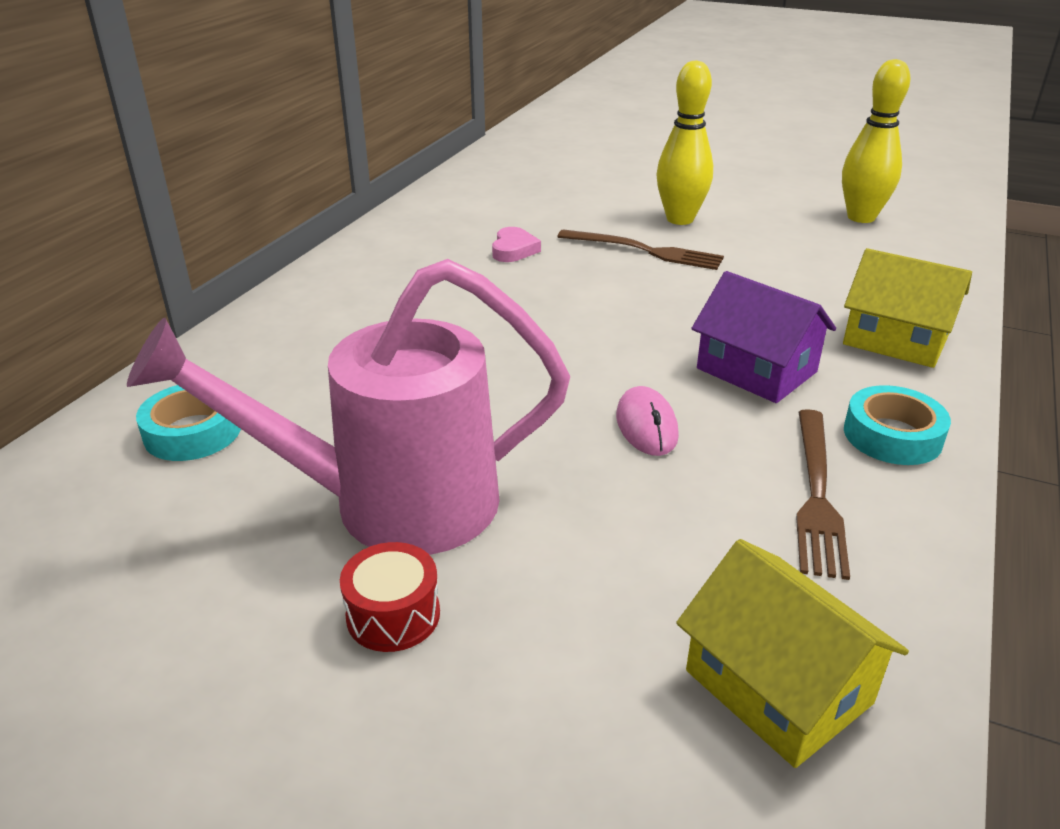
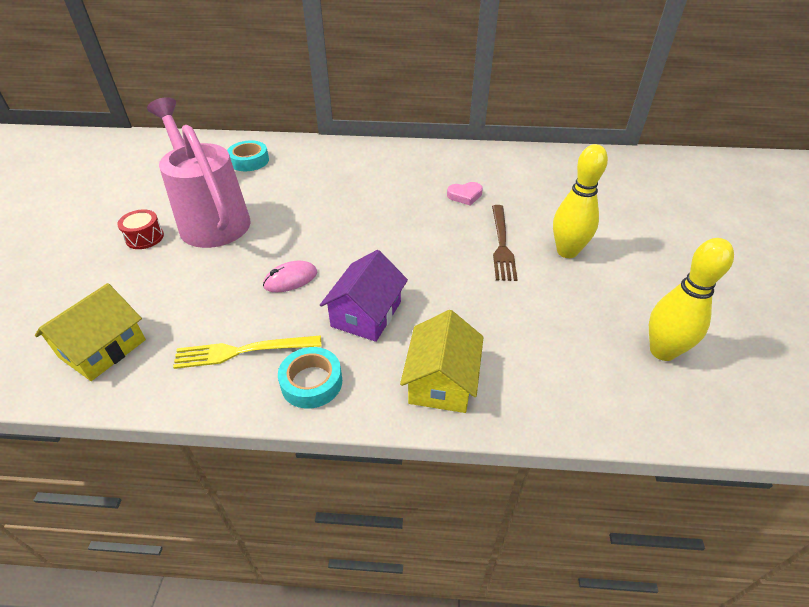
camera: 70 degrees right, 10 degrees up
brown fork [796,409,850,580] -> yellow fork [173,335,322,369]

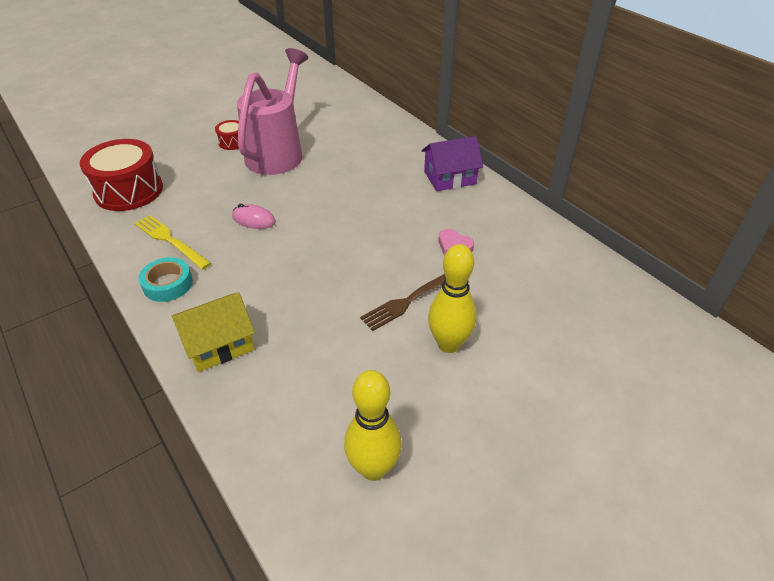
camera: 50 degrees right, 0 degrees up
yellow house [35,283,146,381] -> red drum [80,139,163,211]
turquoise tape [227,140,269,171] -> none
purple house [320,250,408,342] -> purple house moved to [421,136,483,191]

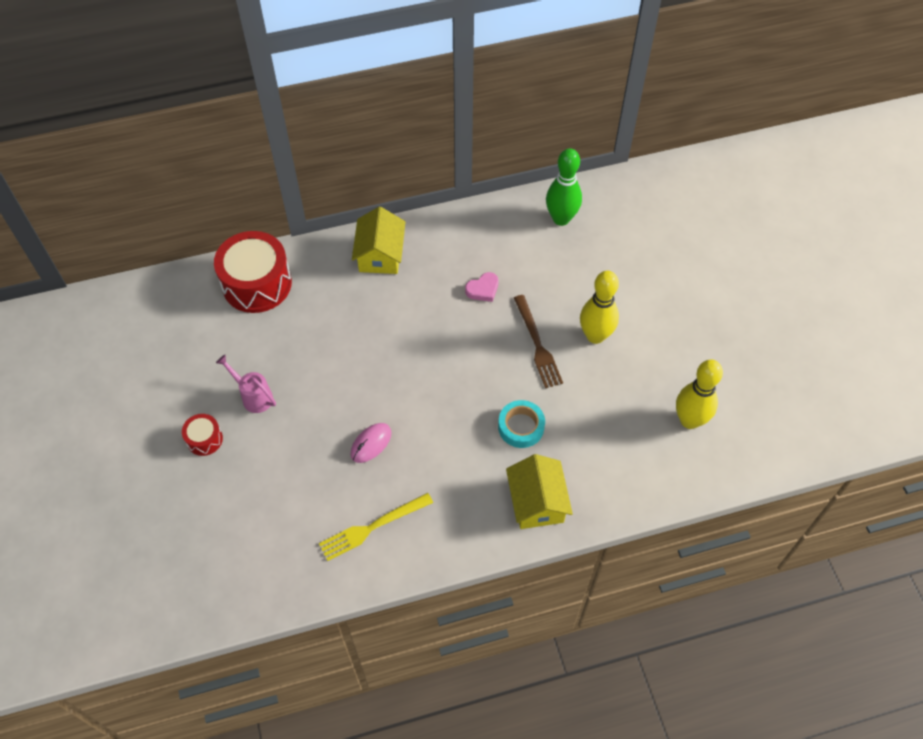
camera: 70 degrees left, 15 degrees up
red drum [80,139,163,211] -> red drum moved to [214,231,292,313]
turquoise tape [139,257,193,302] -> turquoise tape moved to [498,400,545,448]
pink watering can [237,48,308,175] -> pink watering can [216,355,276,413], size x0.44
purple house [421,136,483,191] -> yellow house [352,207,405,274]
none -> green bowling pin [546,148,582,226]

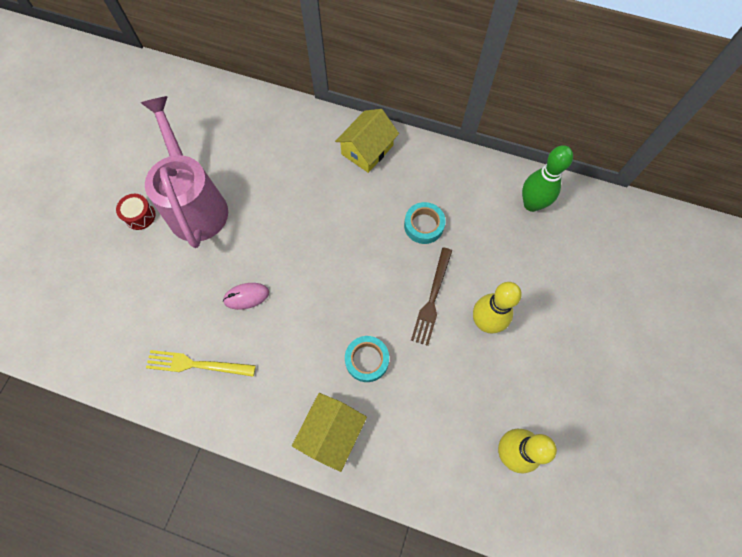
camera: 35 degrees right, 10 degrees up
red drum [214,231,292,313] -> none
pink watering can [216,355,276,413] -> pink watering can [141,96,228,248], size x2.29
pink heart [465,272,499,302] -> turquoise tape [404,202,446,244]

